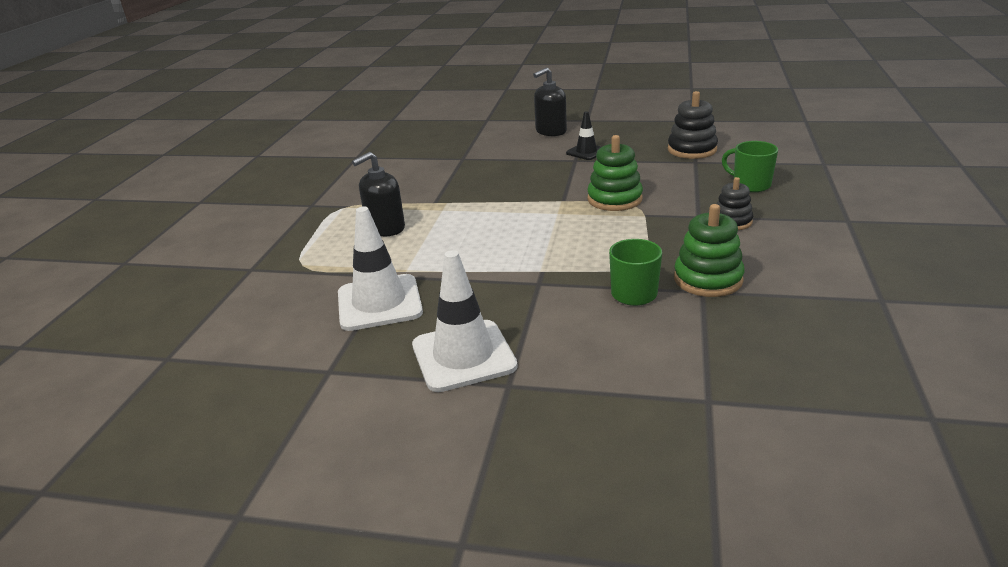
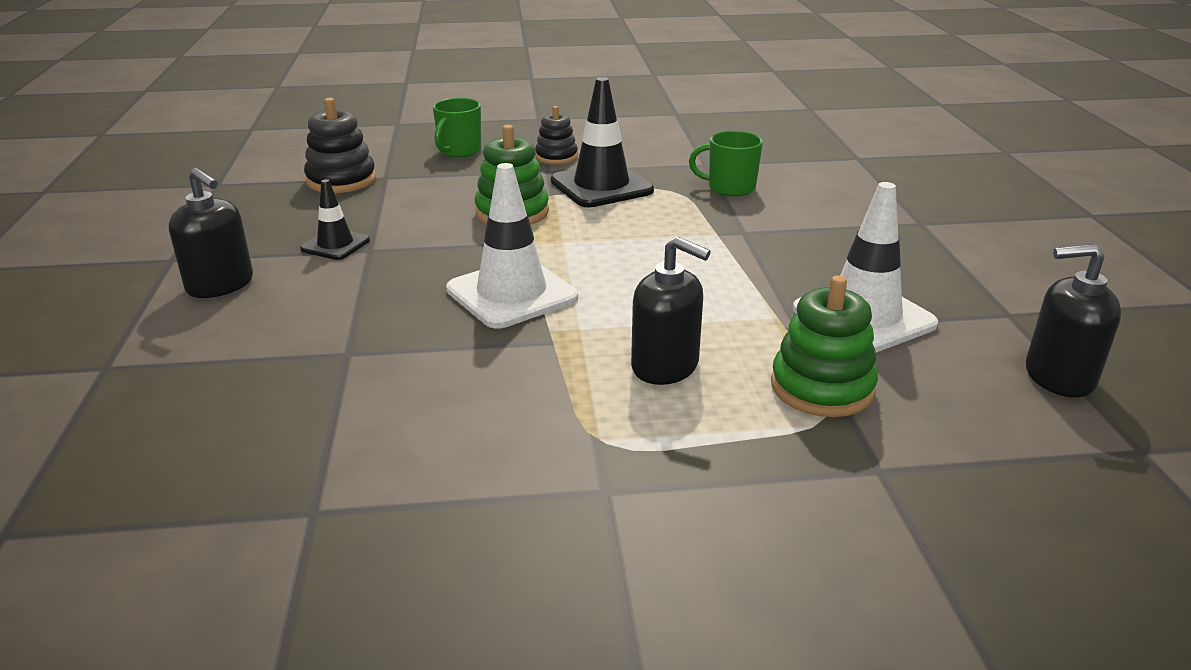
camera: 110 degrees left, 0 degrees up
white traffic cone [412,250,518,392] -> white traffic cone moved to [446,163,578,328]
green stacking toy [674,204,745,297] -> green stacking toy moved to [771,275,878,417]
none -> black traffic cone [551,77,654,207]
none -> black soap dispenser [1026,244,1121,398]

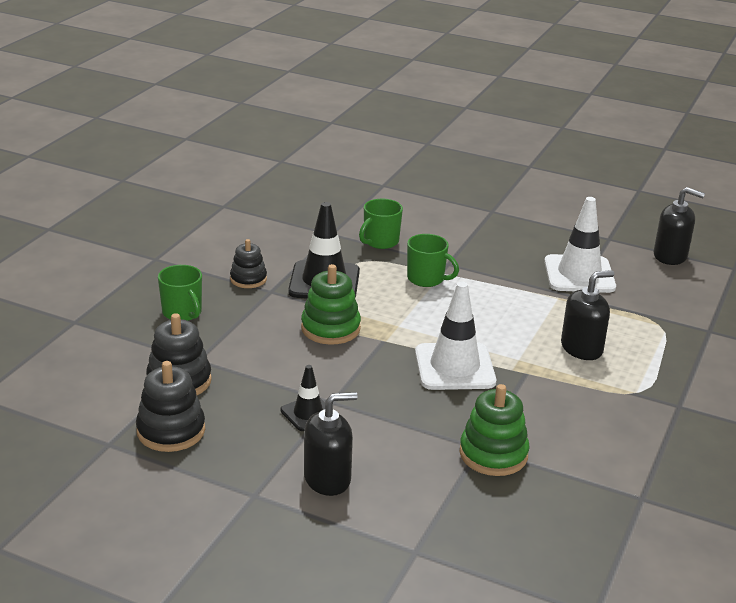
camera: 60 degrees left, 0 degrees up
green stacking toy [771,275,878,417] -> green stacking toy moved to [459,384,529,476]
black soap dispenser [1026,244,1121,398] -> black soap dispenser turned 105 degrees counterclockwise [653,187,705,265]
none -> black stacking toy [136,361,205,452]
none -> green mug [407,234,459,287]

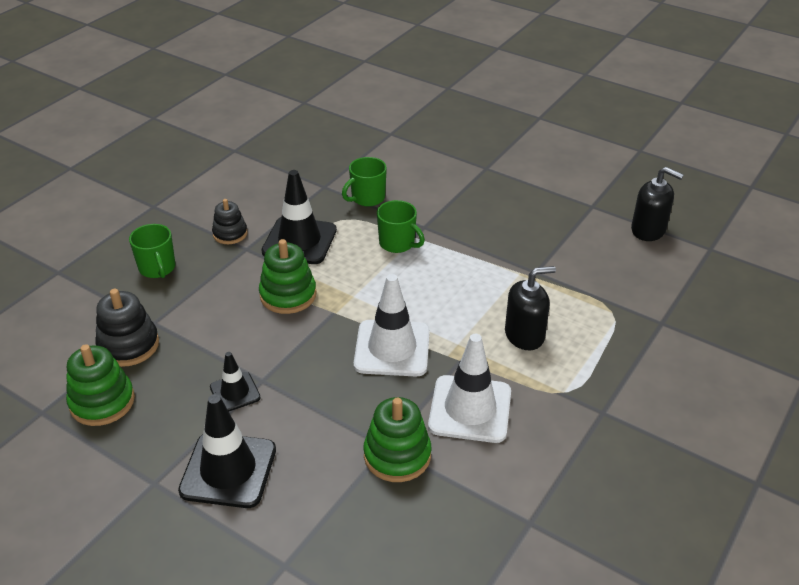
camera: 10 degrees right, 10 degrees up
black stacking toy [136,361,205,452] -> green stacking toy [66,344,135,426]
black soap dispenser [304,392,358,496] -> black traffic cone [178,394,276,508]
white traffic cone [544,197,616,293] -> white traffic cone moved to [428,334,511,443]

